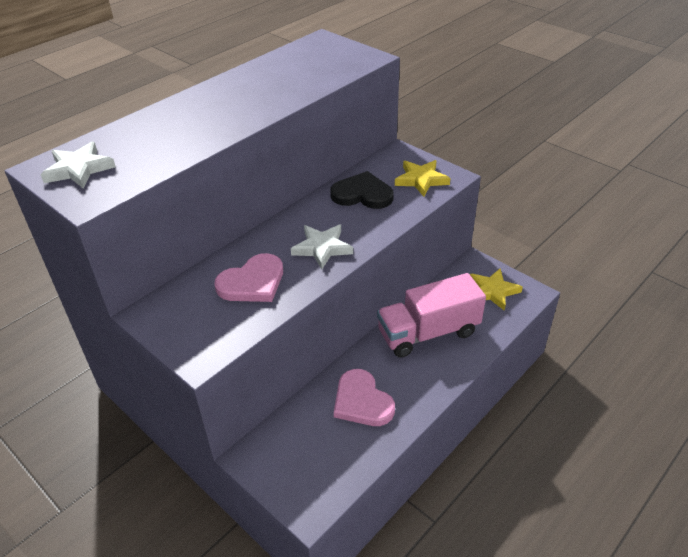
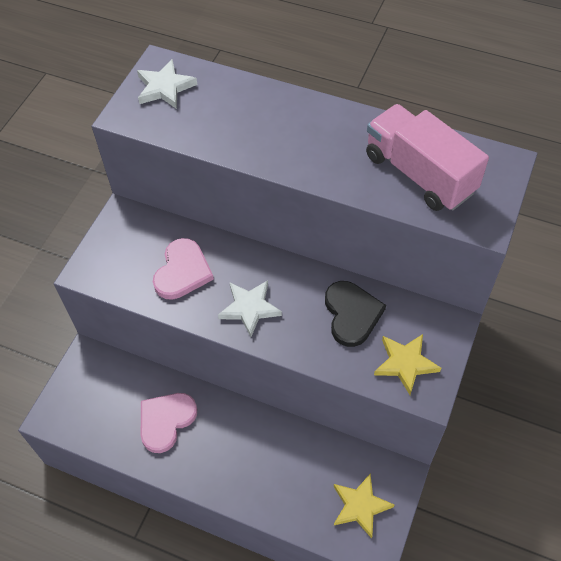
camera: 70 degrees right, 15 degrees up
pink heart [214,253,283,302] -> pink heart turned 105 degrees counterclockwise [153,238,214,300]
pink truck [377,273,486,358] -> pink truck moved to [366,104,489,211]

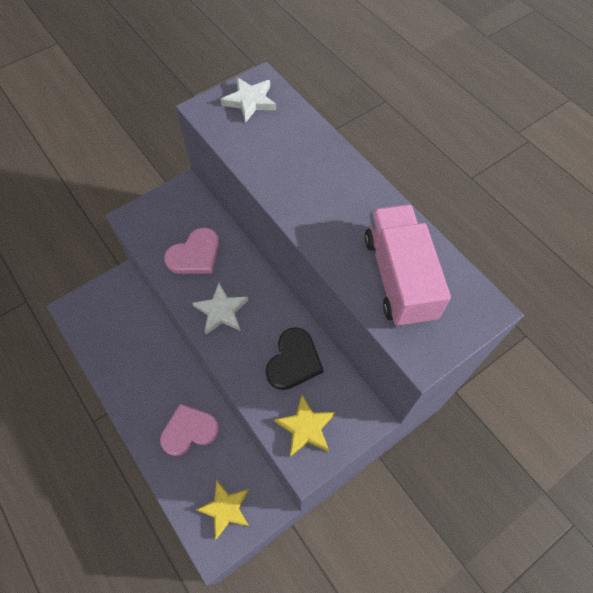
camera: 30 degrees right, 5 degrees up
pink heart [141,393,197,453] -> pink heart moved to [160,404,219,456]

